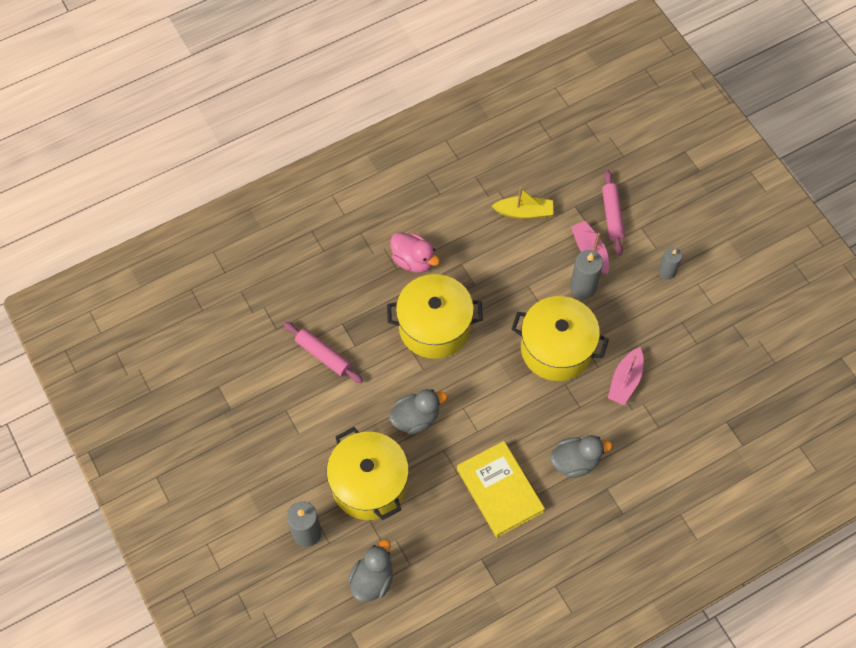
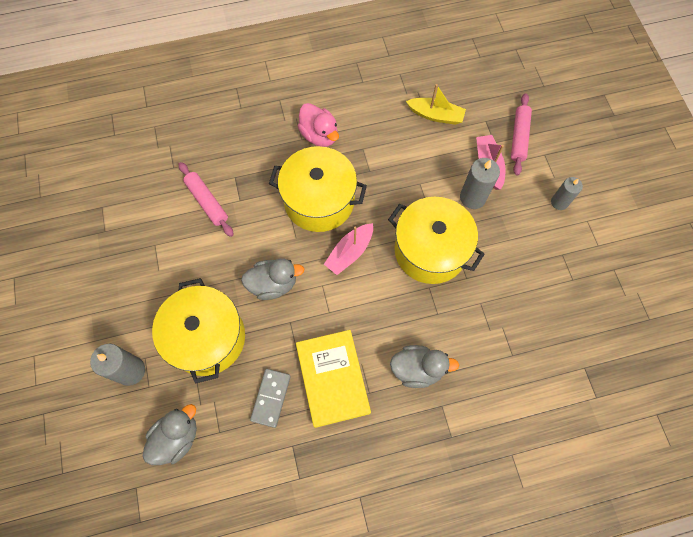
camera: 15 degrees right, 5 degrees up
pink boat [608,347,643,405] -> pink boat moved to [324,223,373,275]
none -> grey domino [250,369,291,428]

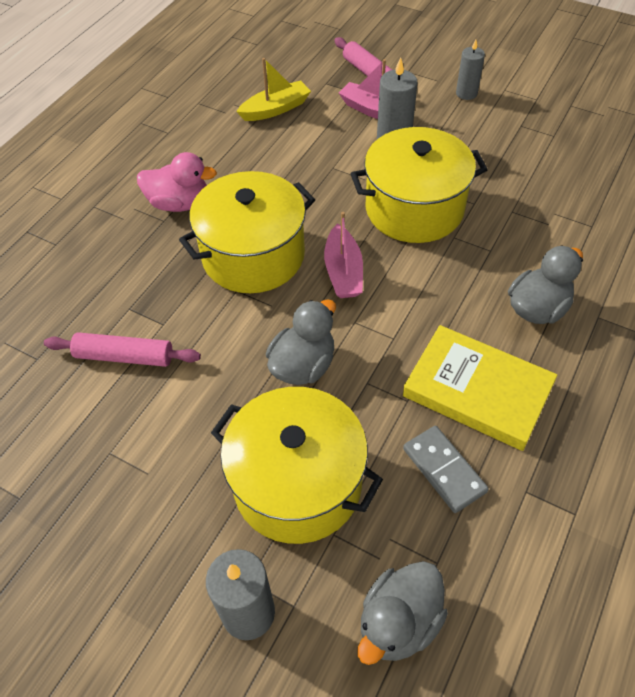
camera: 45 degrees left, 15 degrees down
grey duck [143,404,197,465] -> grey duck turned 135 degrees counterclockwise [358,561,448,665]

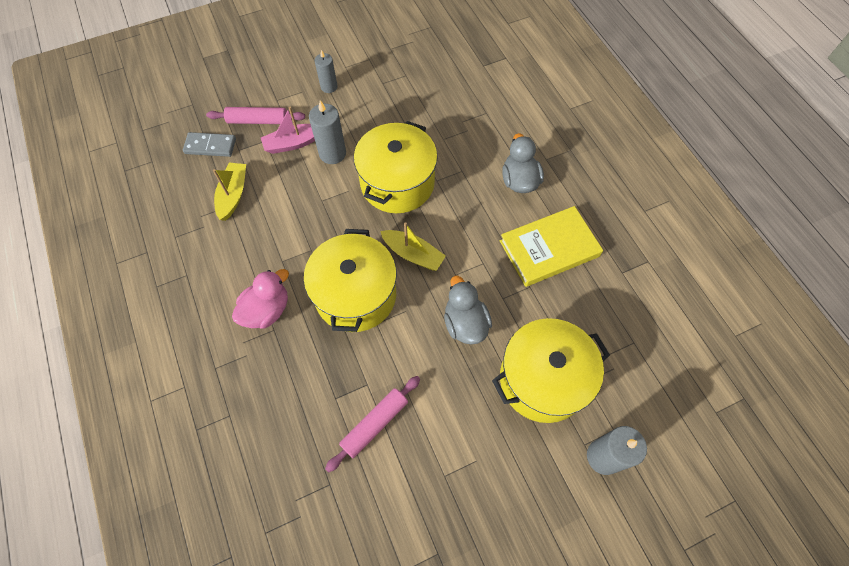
camera: 55 degrees left, 10 degrees up
pink boat [324,212,363,298] -> yellow boat [380,222,446,271]
grey duck [358,561,448,665] -> none
grey domino [403,426,489,513] -> grey domino moved to [183,132,236,157]

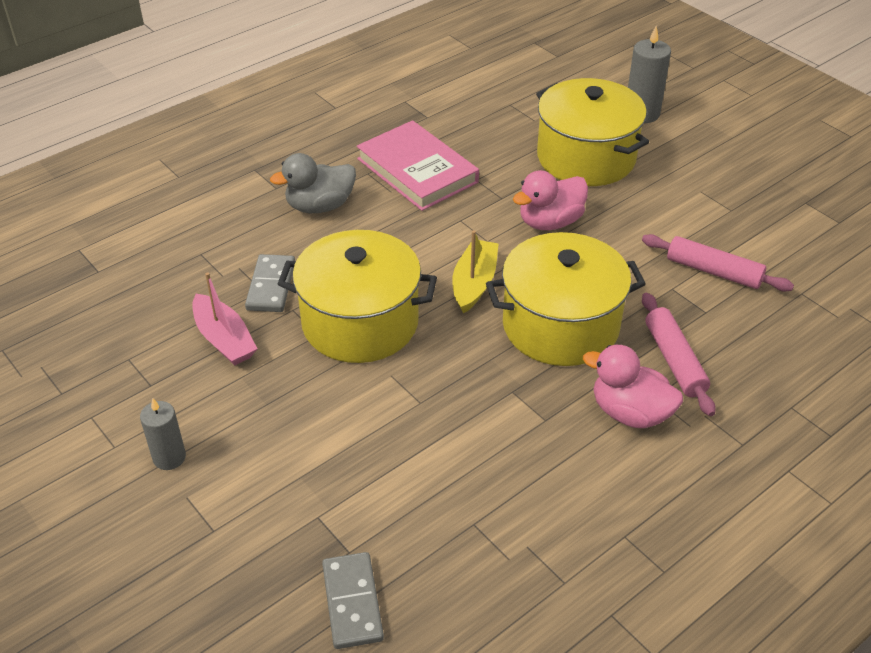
camera: 105 degrees left, 20 degrees down
pink rolling pin [206,107,305,124] -> pink rolling pin moved to [642,293,716,416]
yellow boat [213,163,246,221] -> none
pink boat [261,107,315,154] -> pink boat moved to [192,272,258,366]
grey candle [309,100,346,164] -> none
grey duck [444,276,492,344] -> pink duck [513,170,588,230]
yellow book [500,206,603,287] -> pink book [357,120,479,211]
none -> grey domino [245,254,295,312]

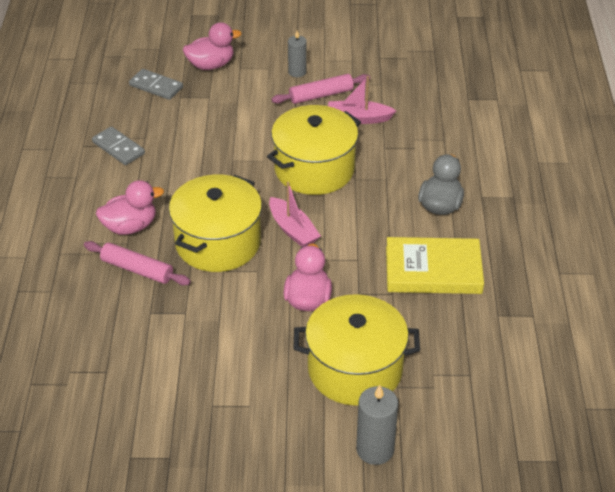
camera: 130 degrees right, 0 degrees up
grey domino [245,254,295,312] -> grey domino moved to [92,126,145,165]
pink book [357,120,479,211] -> yellow book [386,237,484,294]
yellow boat [452,230,499,314] -> pink boat [269,182,321,247]
pink rolling pin [642,234,794,292] -> pink rolling pin moved to [271,74,370,104]
none -> pink duck [183,22,242,70]

